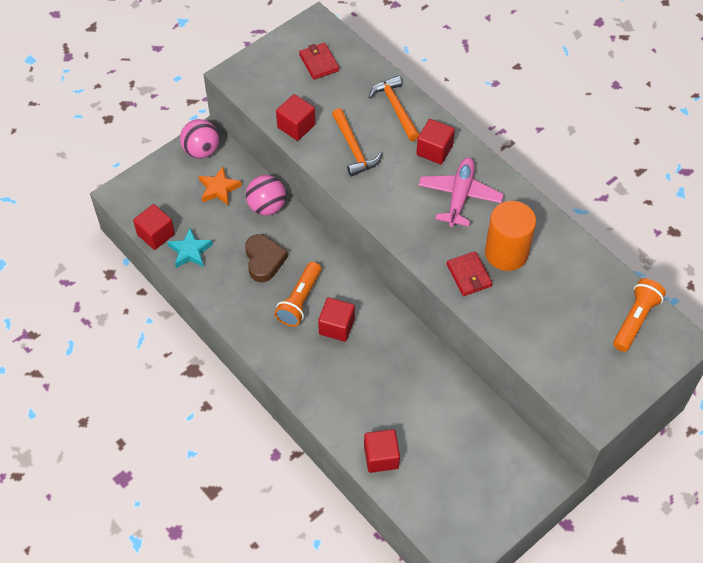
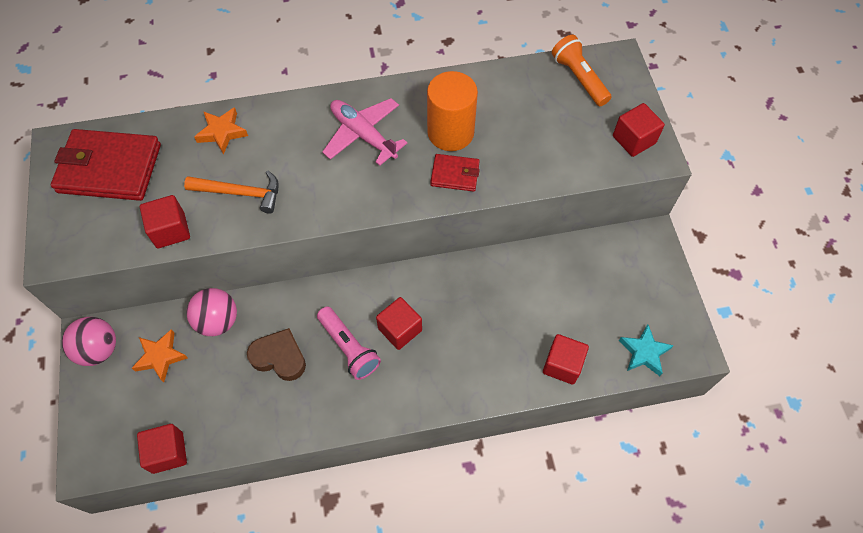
camera: 60 degrees left, 5 degrees up
turquoise star [168,228,213,268] -> turquoise star moved to [619,325,674,376]
orange flashlight [275,262,321,327] -> pink flashlight [317,306,381,380]
red wallet [299,42,339,80] -> red wallet [51,129,161,201], size x1.98
orange hammer [369,76,419,141] -> orange star [194,107,248,155]
red cube [416,119,455,164] -> red cube moved to [613,103,665,157]

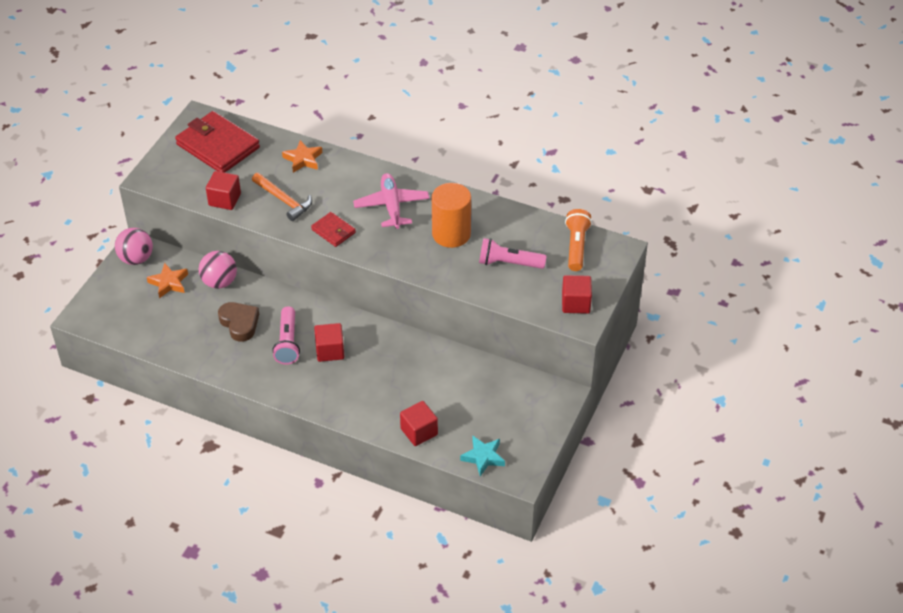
camera: 35 degrees right, 15 degrees down
red cube [137,424,187,474] -> none
red wallet [430,154,480,192] -> red wallet moved to [311,212,356,247]
none -> pink flashlight [479,238,546,269]

